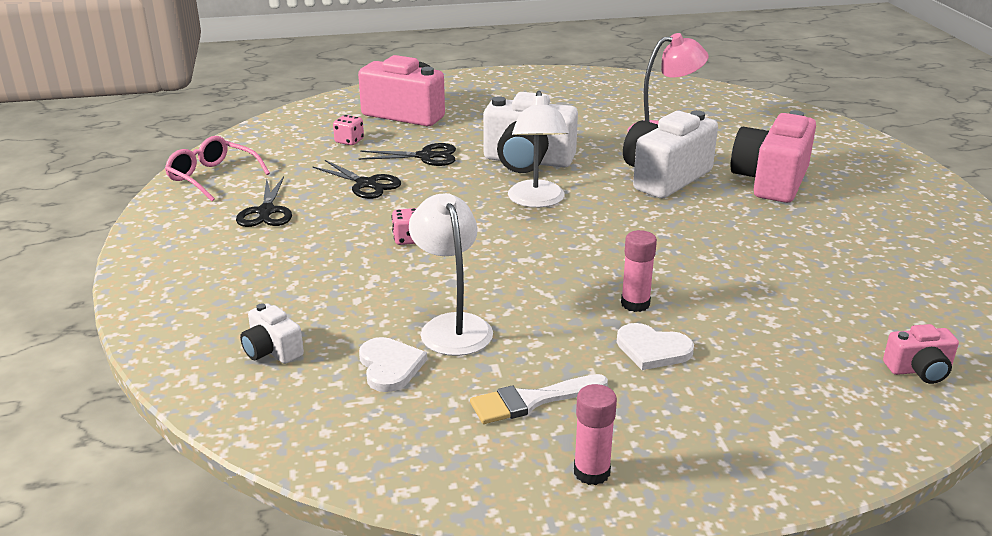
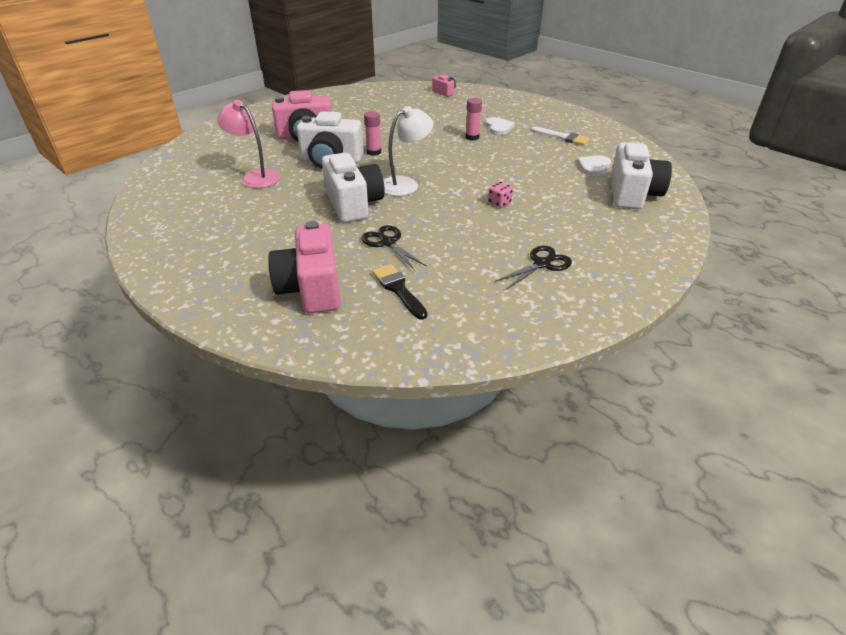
camera: 125 degrees left, 10 degrees up
pink glasses [165,136,270,201] -> none
white camera [240,303,304,364] -> white camera [611,142,672,209], size x2.06
black scissors [312,160,401,199] -> none
pink dice [333,115,364,145] -> black brush [372,264,427,320]
white lamp [409,193,493,356] -> none
pink glue stick [574,384,617,485] -> pink glue stick moved to [364,111,381,156]

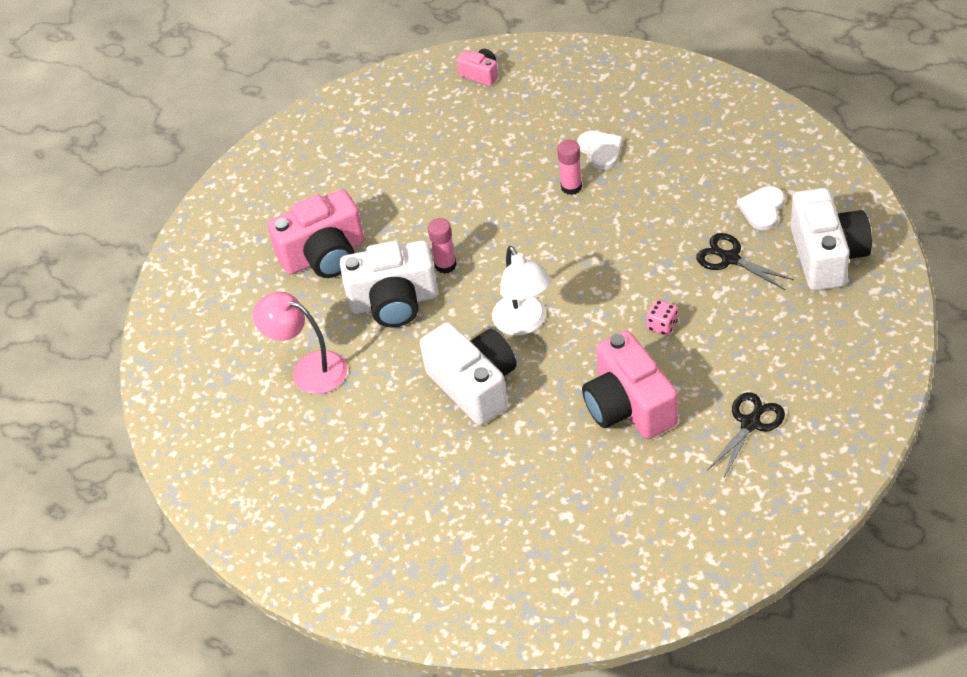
camera: 10 degrees left, 10 degrees up
pink camera [268,221,341,313] -> pink camera moved to [582,330,678,439]
black scissors [361,225,427,270] -> black scissors moved to [696,233,794,290]
black brush [372,264,427,320] -> none
white lamp [384,106,433,196] -> white lamp turned 120 degrees clockwise [492,246,552,336]
white brush [531,126,590,146] -> none

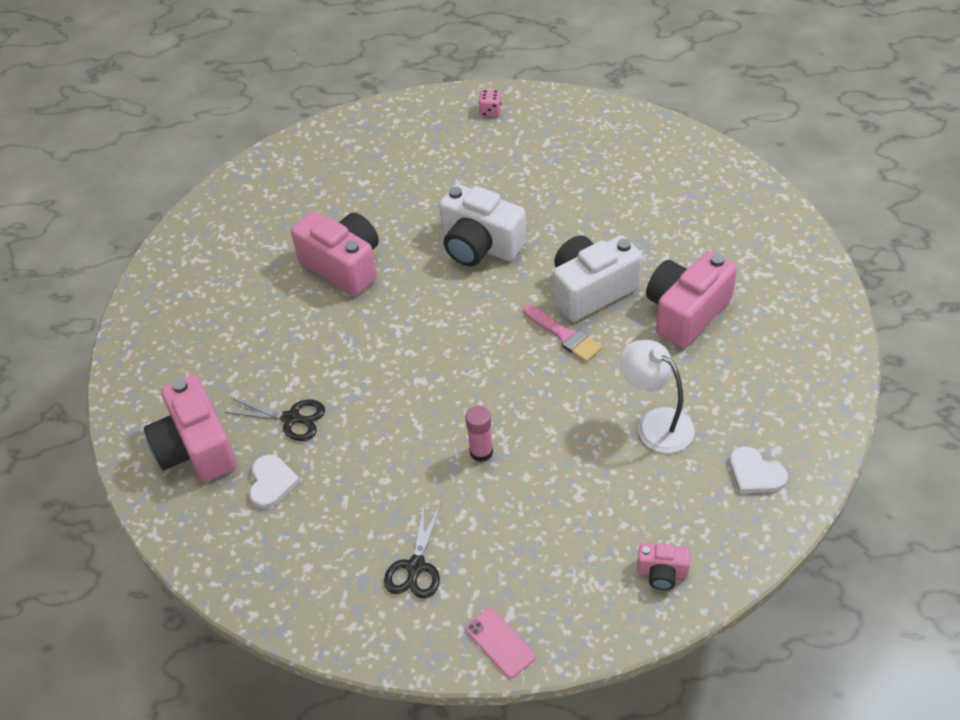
camera: 155 degrees right, 0 degrees up
pink lamp [253,292,347,394] -> none
pink glue stick [428,218,457,274] -> pink brush [524,305,602,362]
white lamp [492,246,552,336] -> white lamp moved to [620,340,695,453]
white heart [577,131,623,170] -> white heart moved to [730,446,788,493]
pink dice [646,299,678,336] -> pink dice moved to [479,90,502,117]
black scissors [707,392,785,479] -> black scissors moved to [384,501,442,599]
white camera [791,188,872,290] -> pink camera [144,375,237,482]
none -> pink phone [465,608,536,678]

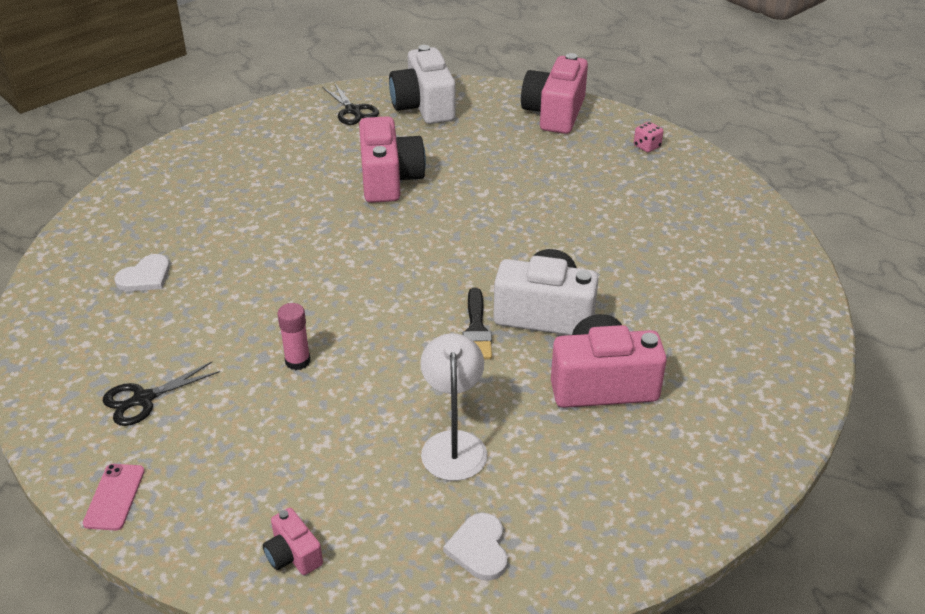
camera: 40 degrees right, 10 degrees down
pink camera [144,375,237,482] -> pink camera moved to [521,53,588,134]
black scissors [225,398,325,441] -> black scissors moved to [322,82,379,125]
white camera [439,184,527,266] -> white camera moved to [389,45,456,124]
pink brush [524,305,602,362] -> black brush [462,287,492,359]

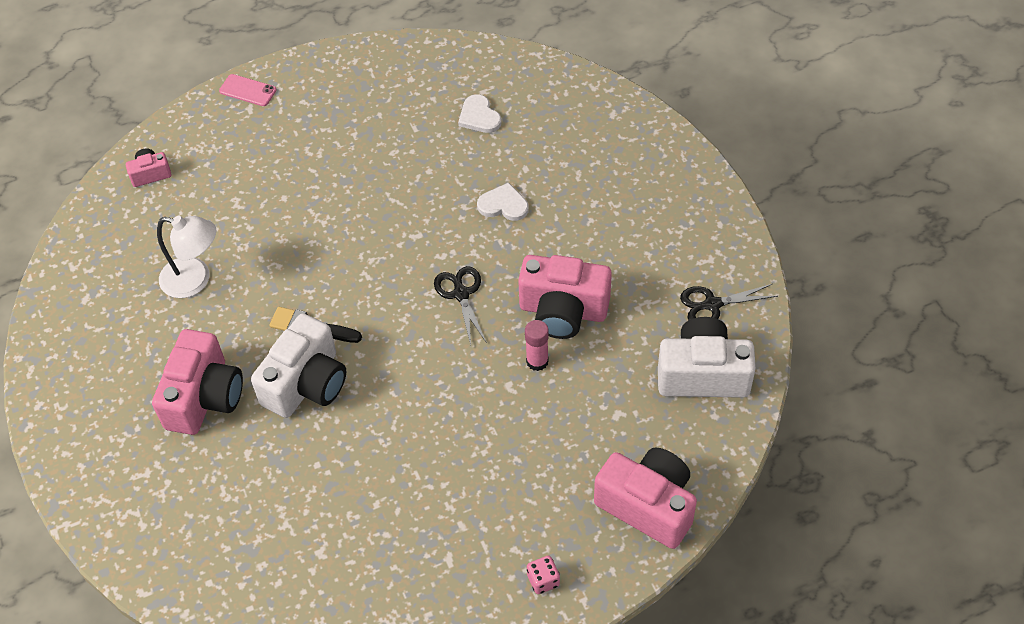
camera: 110 degrees right, 15 degrees up
black scissors [103,361,220,426] -> black scissors moved to [434,266,487,345]
pink glue stick [277,303,310,370] -> pink glue stick moved to [525,320,549,371]
white heart [443,513,508,581] -> white heart moved to [477,182,528,221]

